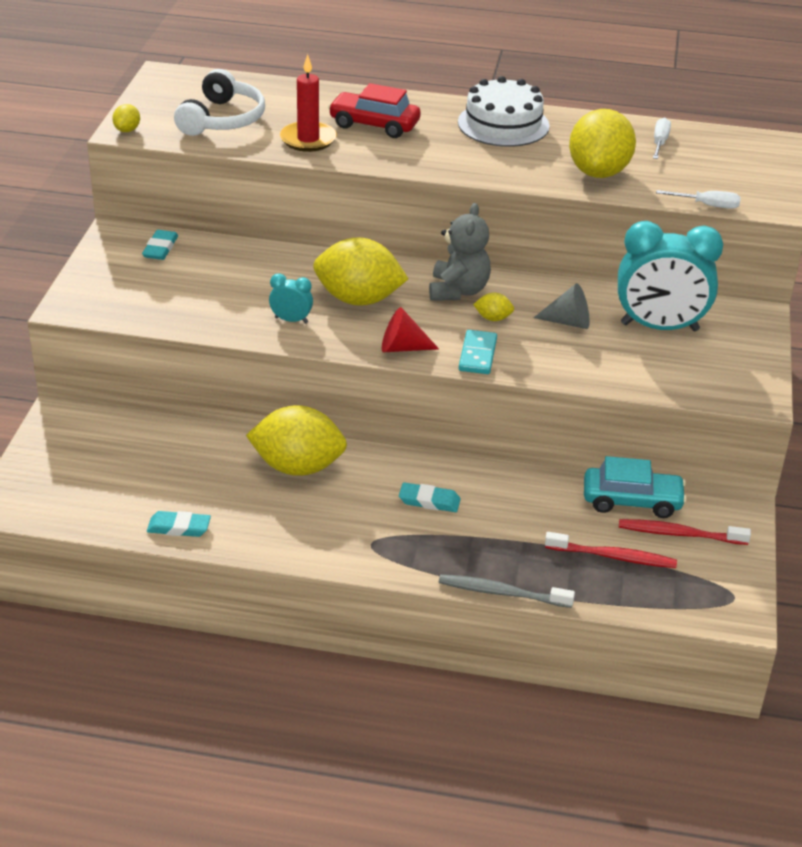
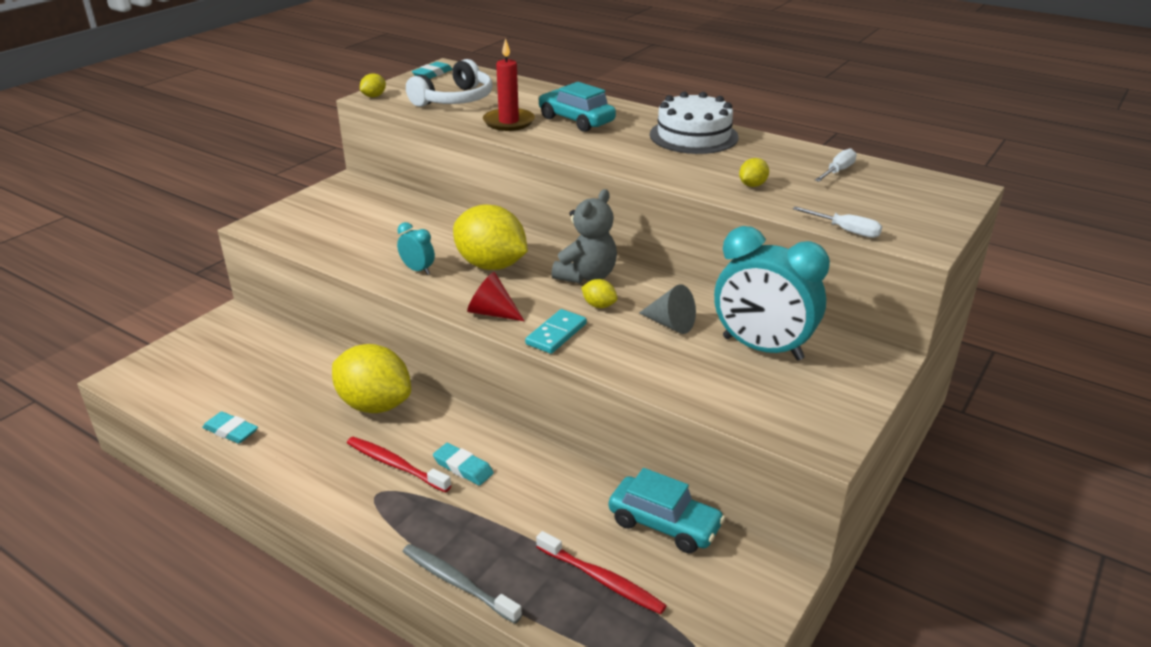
camera: 25 degrees right, 5 degrees down
turquoise eraser [142,230,178,260] -> turquoise eraser moved to [412,62,453,79]
red car [328,83,421,138] -> turquoise car [538,82,616,132]
yellow lemon [569,109,636,178] -> yellow lemon [739,158,769,187], size x0.42
red toothbrush [619,519,751,545] -> red toothbrush moved to [347,437,451,492]

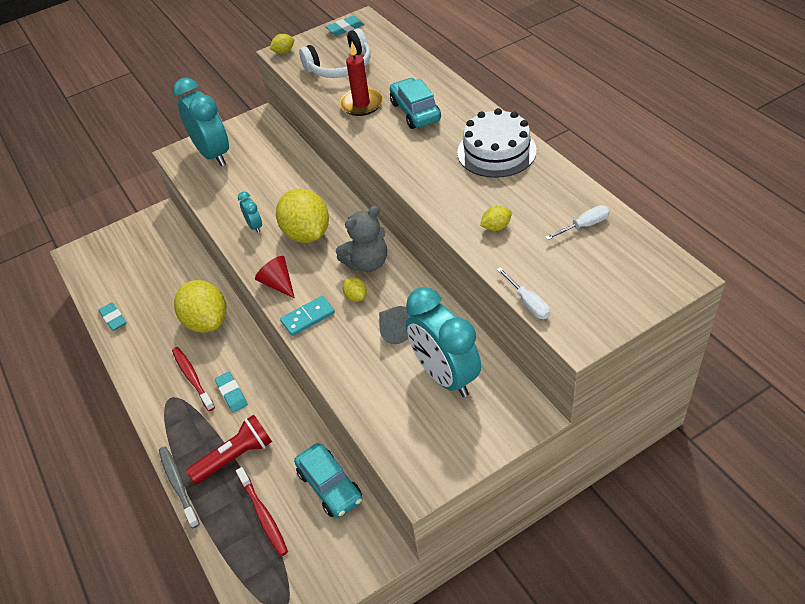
camera: 30 degrees right, 15 degrees up
none -> turquoise clock [173,78,229,166]
none -> red flashlight [186,415,272,485]

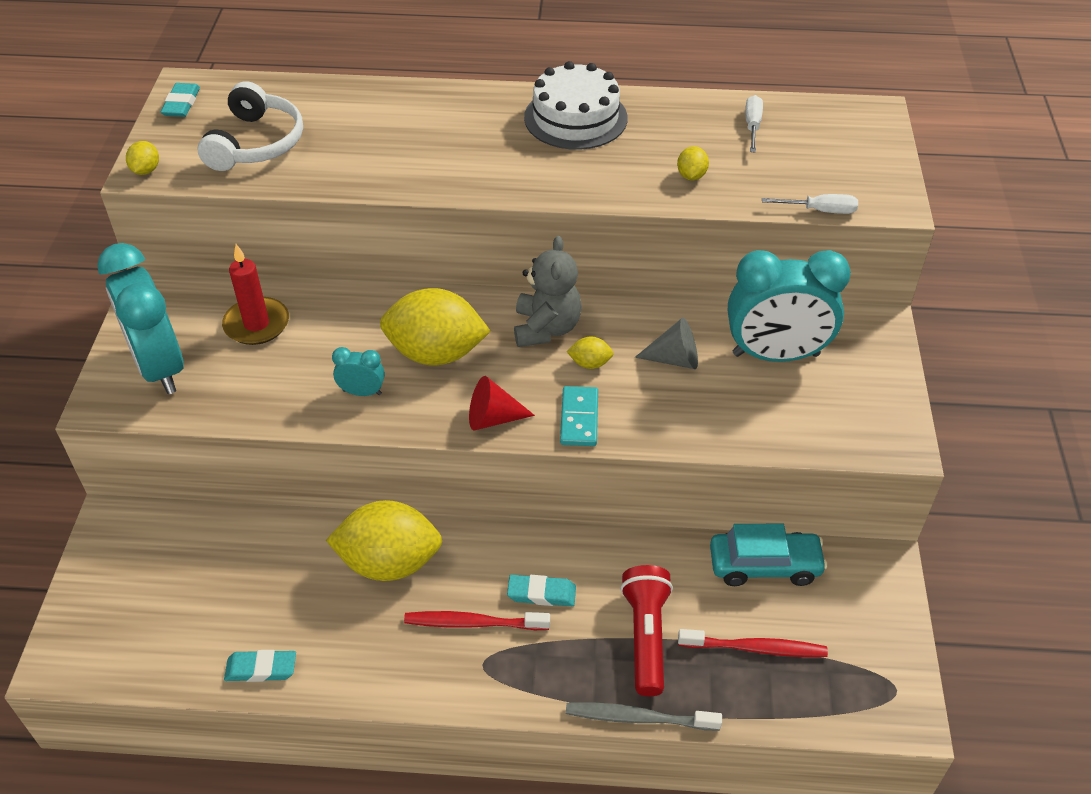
camera: 60 degrees left, 0 degrees up
turquoise clock [173,78,229,166] -> turquoise clock turned 120 degrees counterclockwise [97,243,184,394]
red candle [339,42,383,116] -> red candle moved to [222,244,289,345]
turquoise car [390,78,441,129] -> none

